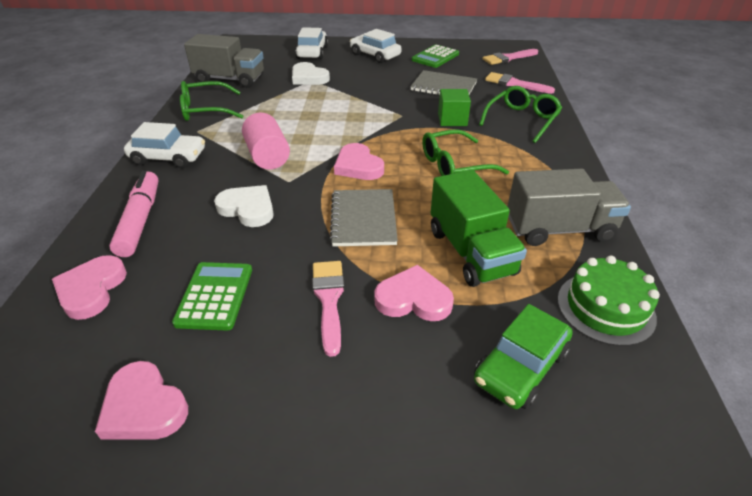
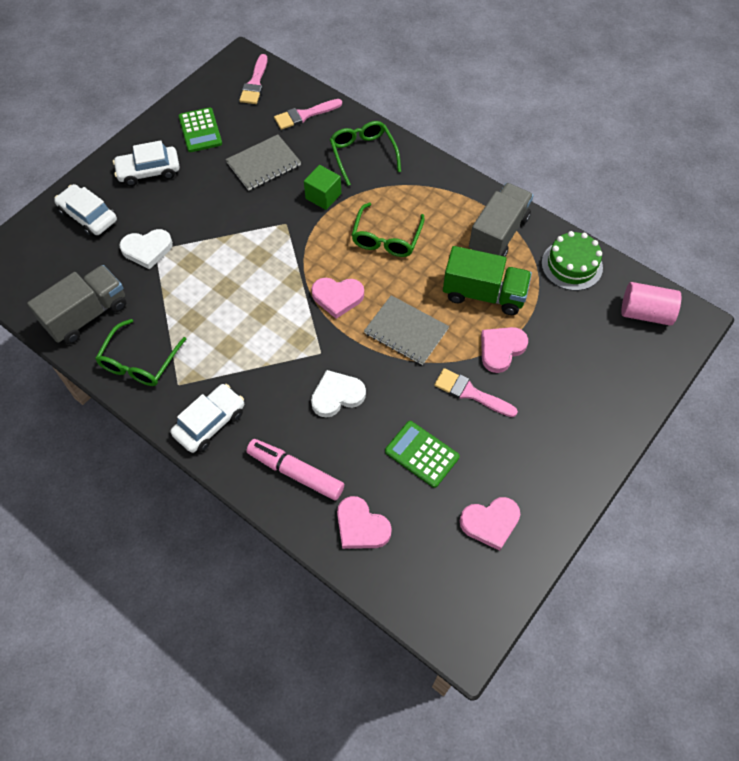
camera: 55 degrees left, 20 degrees up
pink cylinder [242,113,290,170] -> pink cylinder moved to [621,282,681,326]
green car [474,304,573,409] -> none

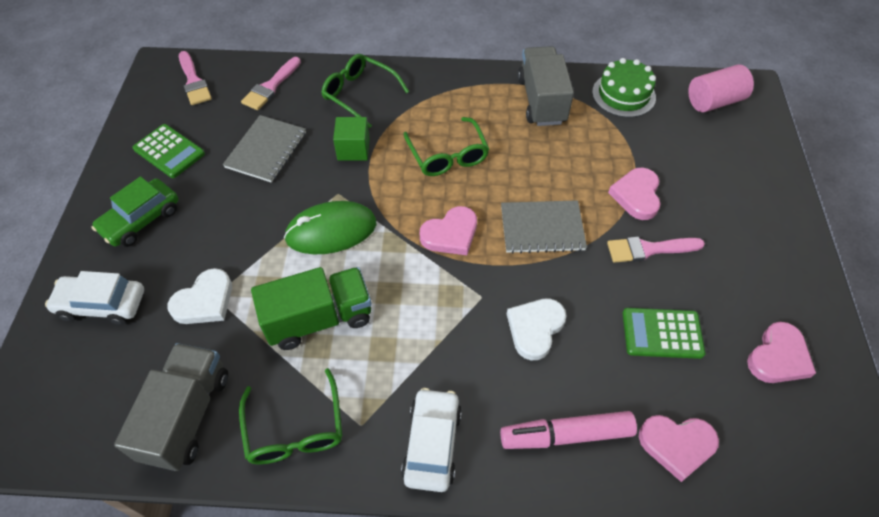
camera: 35 degrees left, 5 degrees down
white car [113,141,180,186] -> green car [92,176,178,247]
green truck [443,246,532,315] -> green truck moved to [251,267,372,350]
none -> green mouse [284,201,376,254]

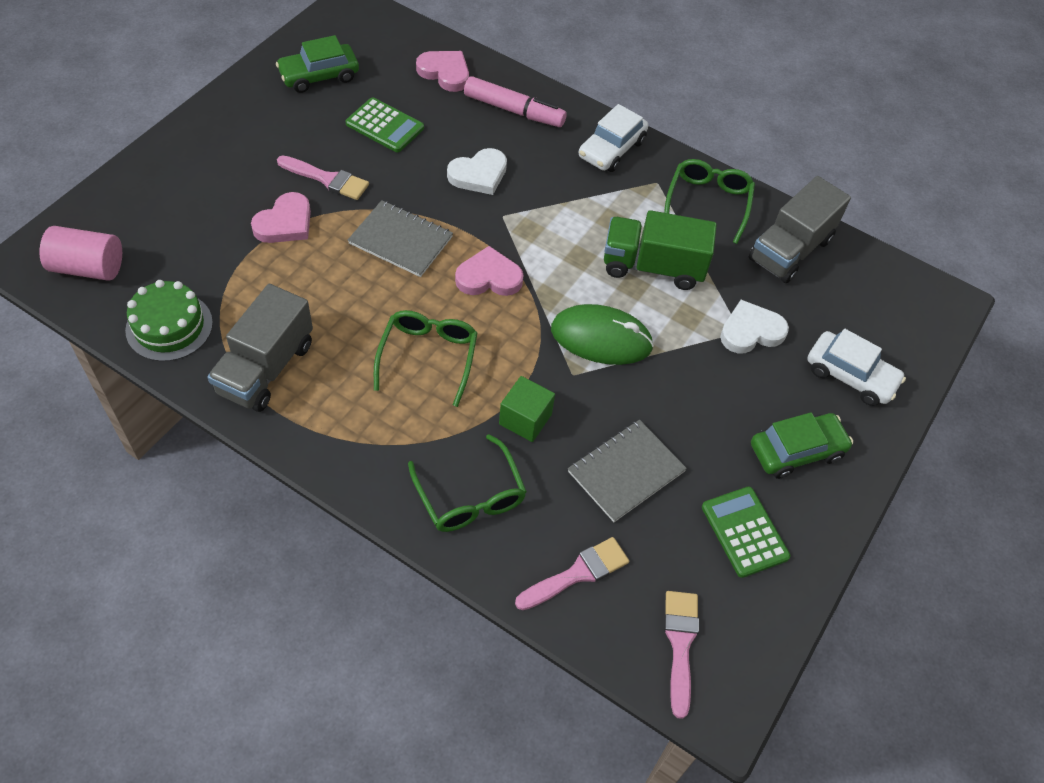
camera: 155 degrees left, 0 degrees up
pink heart [747,322,816,383] -> green car [276,35,359,93]

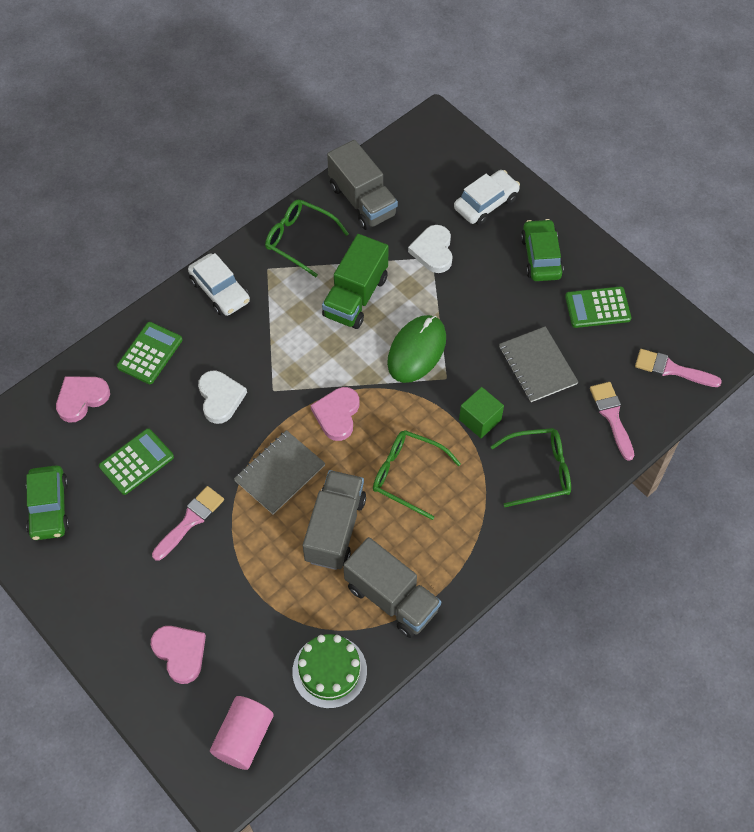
camera: 70 degrees left, 5 degrees up
pink heart [251,192,311,243] -> pink heart moved to [151,626,206,684]
pink marker [464,76,567,127] -> green calculator [117,322,183,384]
none -> grey truck [303,470,366,570]

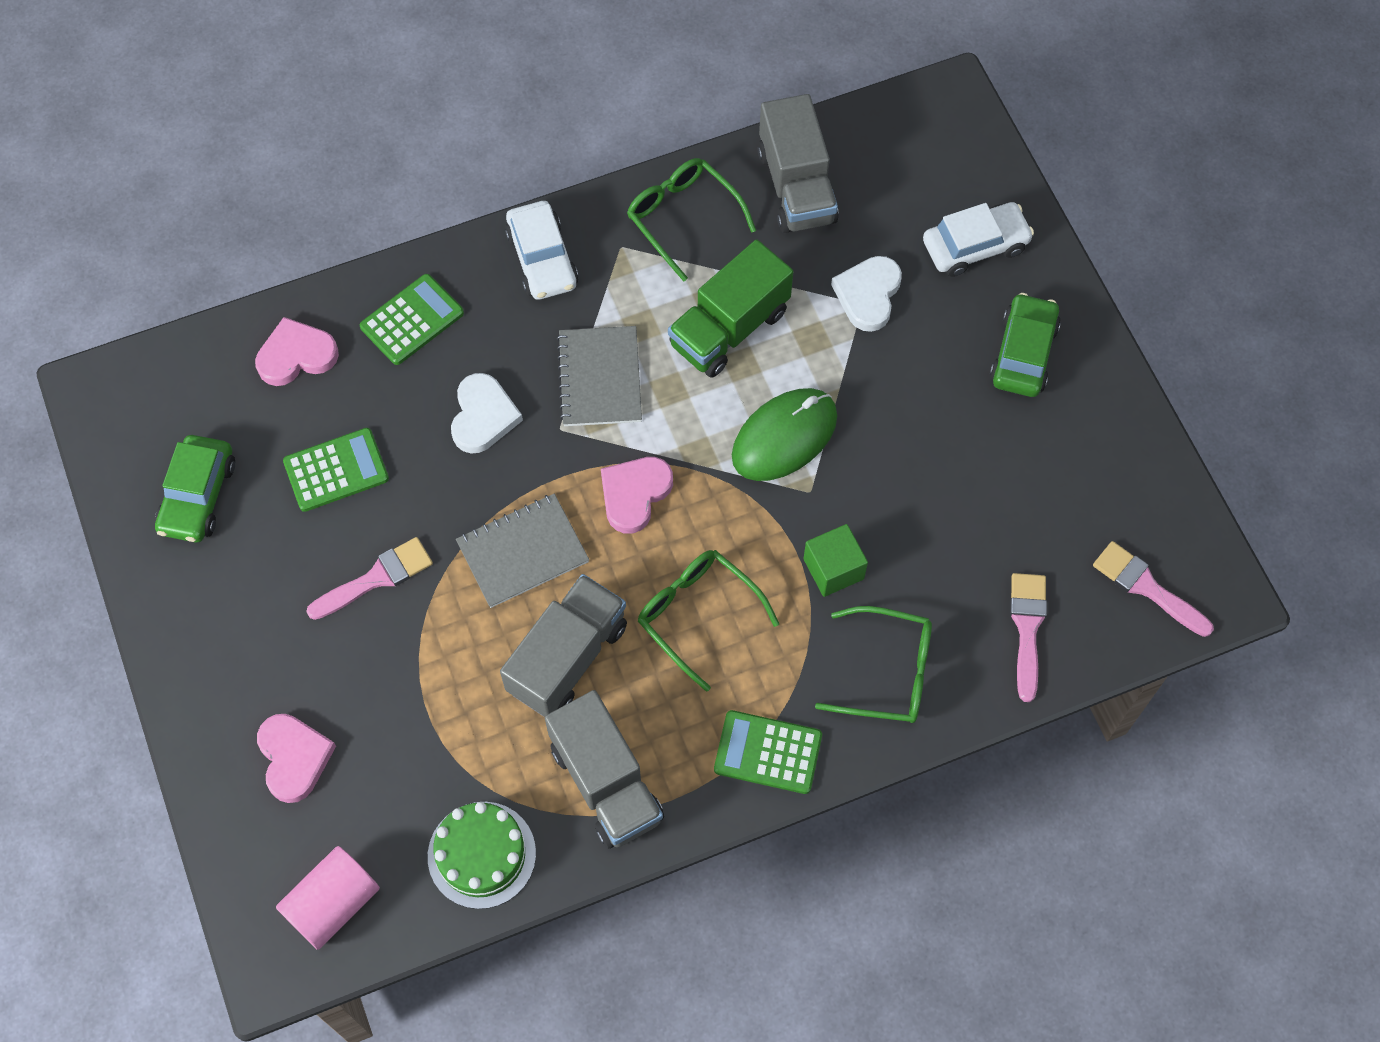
camera: 20 degrees right, 5 degrees up
grey notebook [499,326,578,402] -> grey notebook moved to [557,326,642,426]
green calculator [565,287,631,328] -> green calculator moved to [714,710,822,794]

